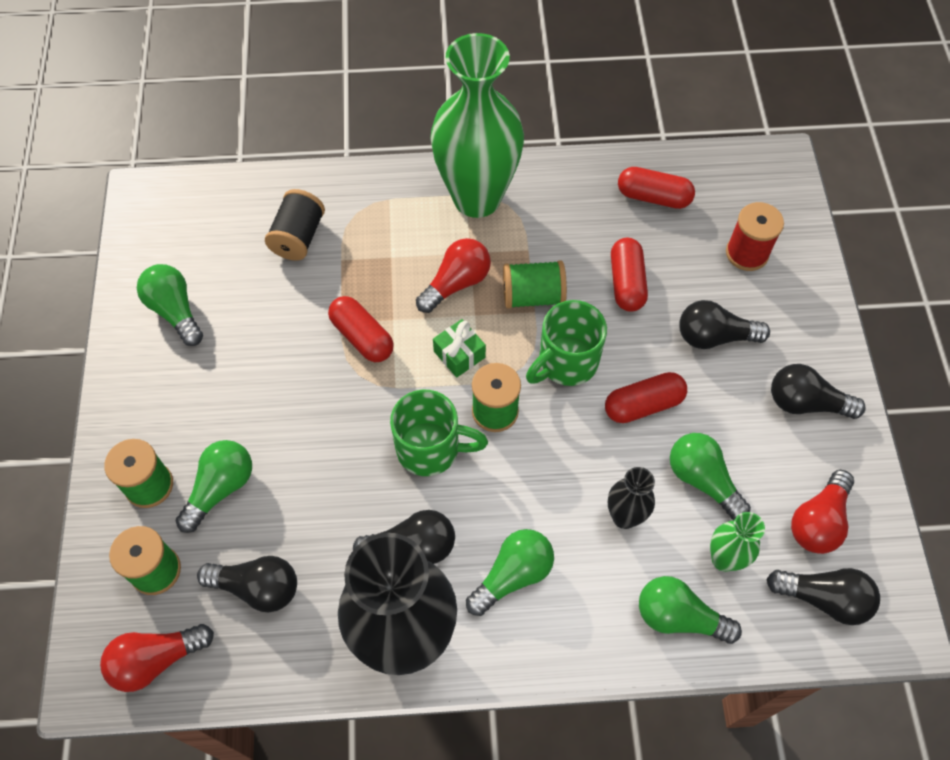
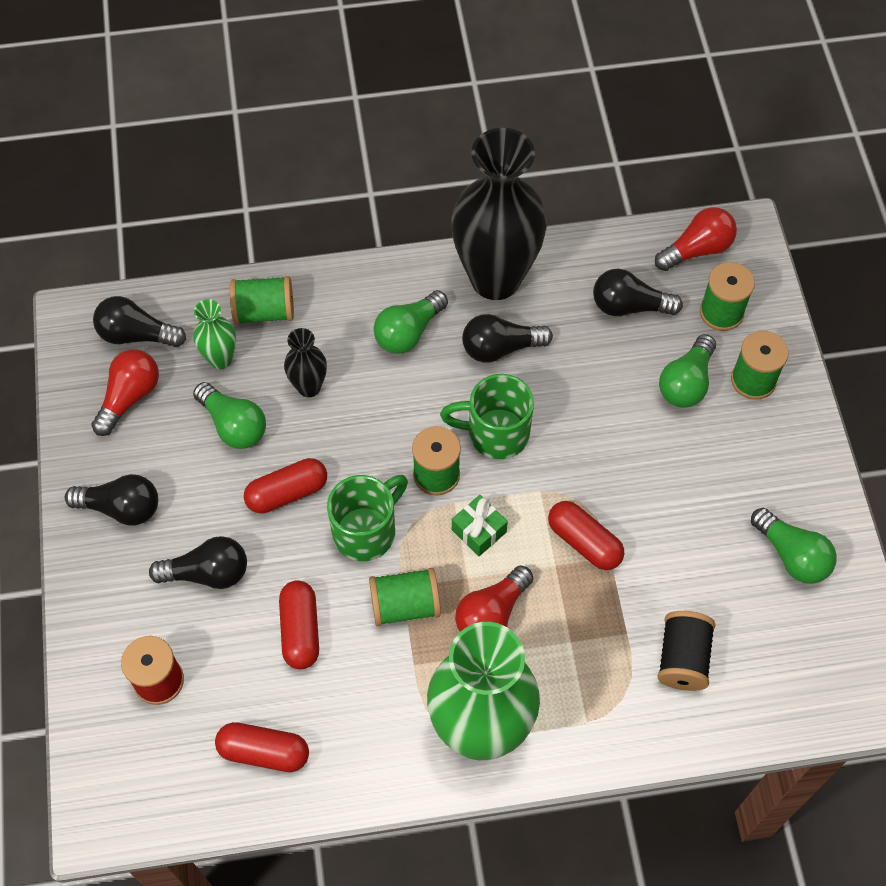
camera: 175 degrees right, 0 degrees up
green light bulb [639,576,742,644] -> green spool [230,276,294,324]

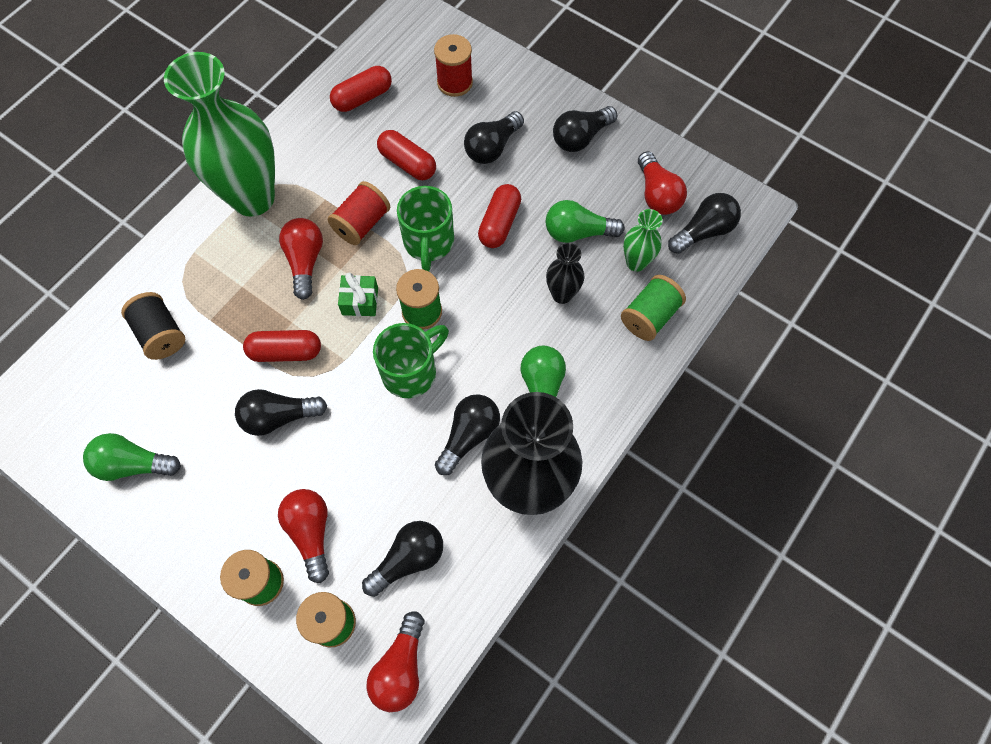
camera: 135 degrees right, 5 degrees up
green spool [369,568,441,626] -> red spool [328,181,390,245]
green light bulb [659,334,716,408] -> red light bulb [278,489,329,583]
none -> black light bulb [235,389,327,436]

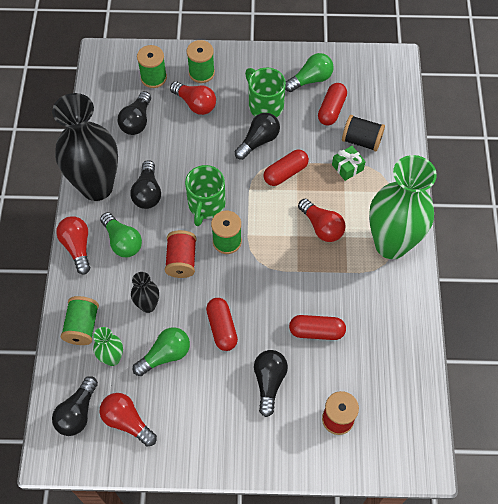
camera: 145 degrees right, 5 degrees down
red spool [328,181,390,245] -> red spool moved to [165,230,197,278]
red capsule [330,66,392,112] -> red capsule moved to [318,83,347,125]
green gift [338,273,378,316] -> green gift moved to [332,146,366,181]
red light bulb [366,612,425,712] -> red light bulb moved to [56,216,90,274]
green mug [397,186,454,272] -> green mug moved to [245,68,286,117]
black light bulb [553,106,617,152] -> none

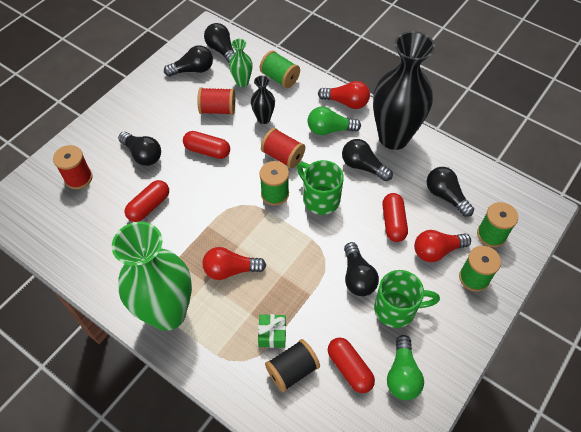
camera: 125 degrees right, 5 degrees down
red light bulb [100,393,157,447] -> black light bulb [164,45,213,77]
green light bulb [133,327,190,376] -> red spool [197,87,235,115]
red capsule [263,150,309,186] -> red capsule moved to [382,193,408,242]

